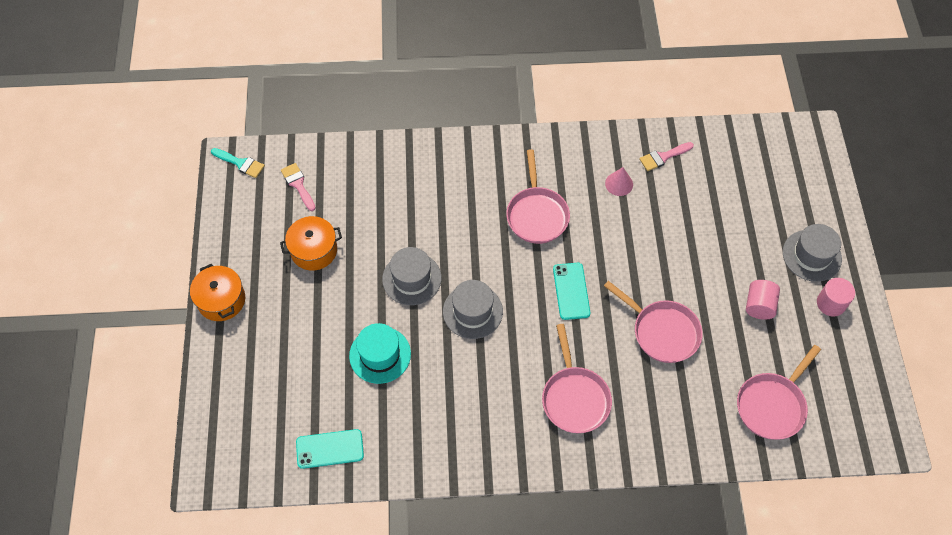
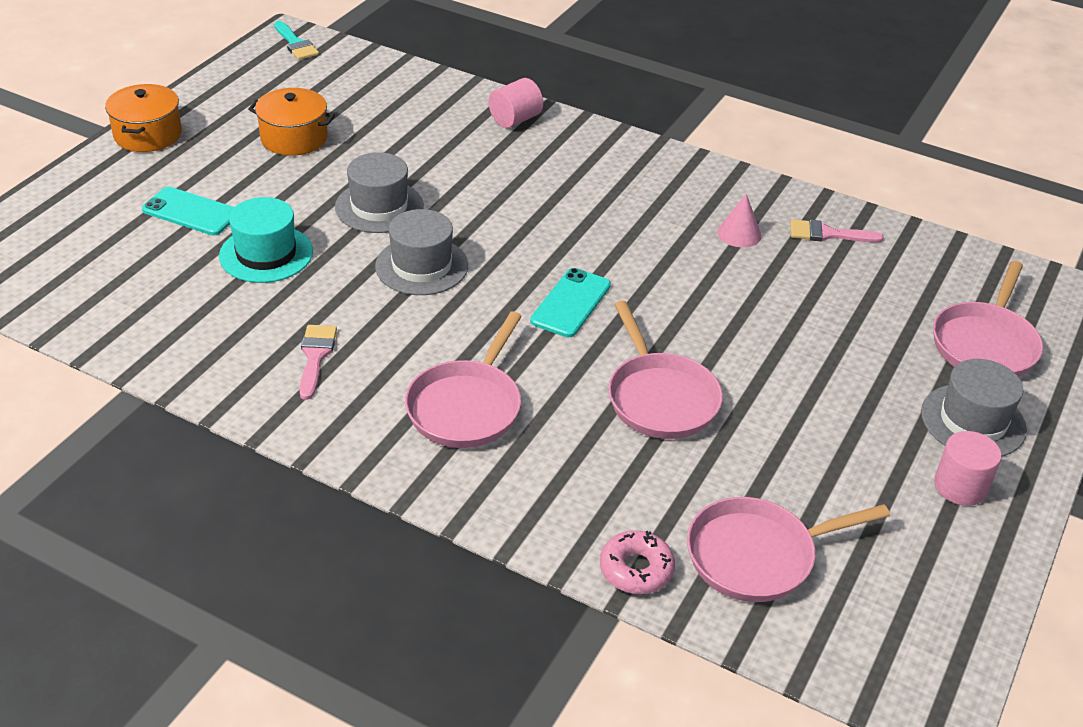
camera: 30 degrees right, 20 degrees down
pink brush [281,163,316,211] -> pink brush moved to [299,325,337,400]
turquoise phone [296,429,364,469] -> turquoise phone moved to [142,187,234,235]
pink pan [506,149,570,244] -> pink pan moved to [933,261,1043,377]
pink cylinder [746,280,780,320] -> pink cylinder moved to [489,78,543,128]
none -> pink donut [600,530,675,594]

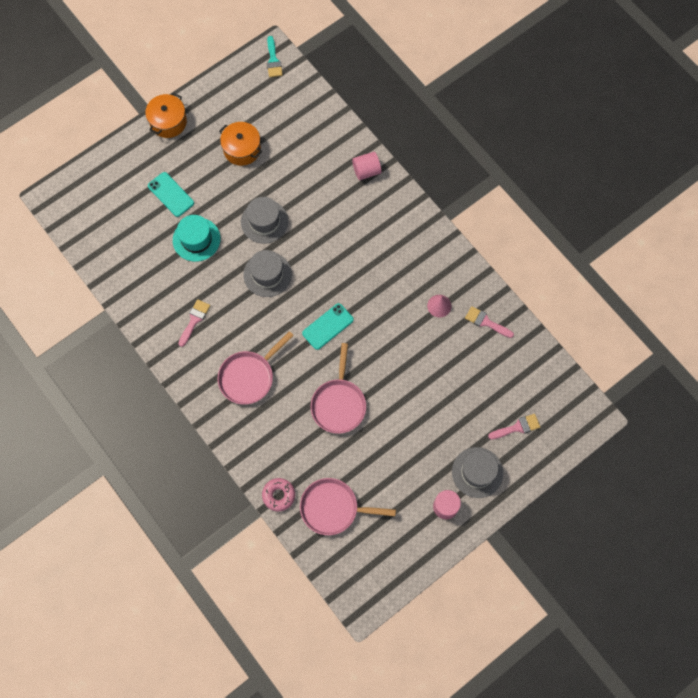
camera: 25 degrees right, 30 degrees up
pink pan [933,261,1043,377] -> pink brush [488,414,540,439]

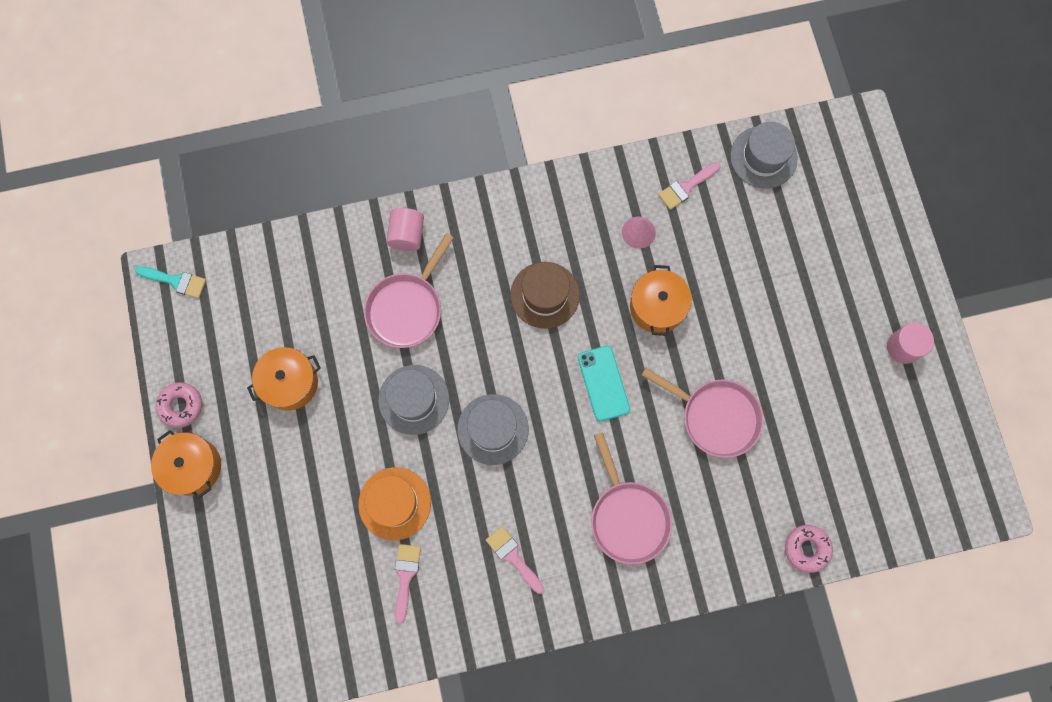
camera: 65 degrees left, 5 degrees up
turquoise phone [148,172,194,217] -> none
turquoise hat [173,215,220,262] -> orange hat [358,467,431,540]
pink pan [300,478,396,535] -> pink pan moved to [364,233,454,348]
grey hat [452,447,503,498] -> grey hat moved to [730,122,798,189]
pink brush [488,414,540,439] -> pink brush moved to [395,544,421,624]
none -> pink donut [156,382,202,428]
none -> brown hat [511,262,580,329]
none -> orange pot [630,265,692,336]

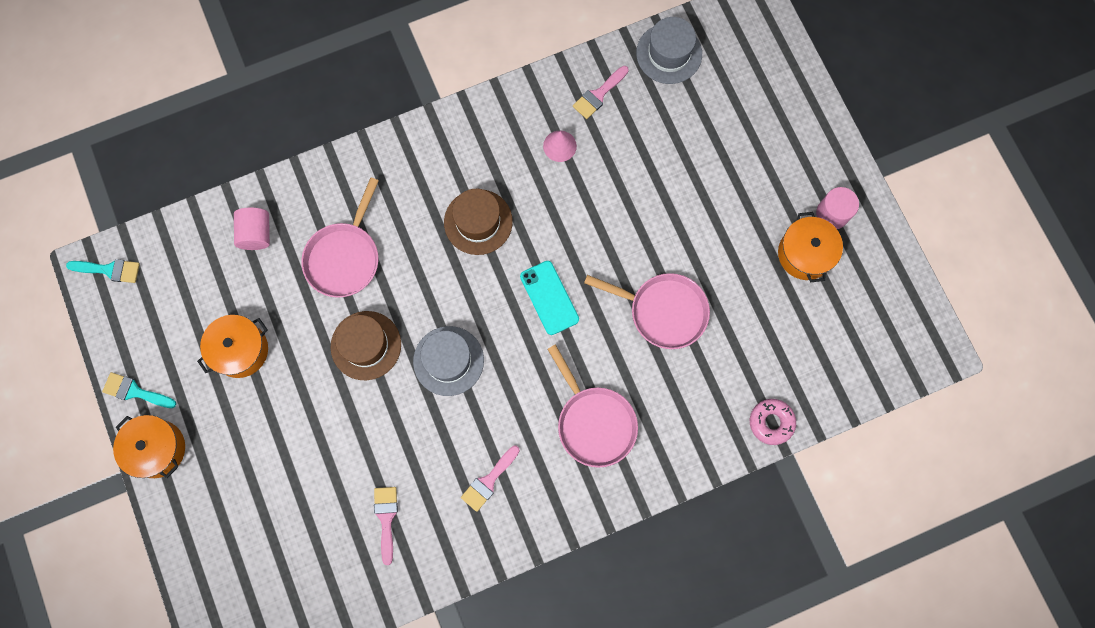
camera: 10 degrees left, 0 degrees up
pink donut [156,382,202,428] -> turquoise brush [102,372,176,408]
orange hat [358,467,431,540] -> none
grey hat [378,365,449,435] -> brown hat [331,311,401,380]
pink cylinder [386,208,424,251] -> pink cylinder moved to [234,208,270,250]
pink brush [486,526,544,594] -> pink brush turned 90 degrees counterclockwise [461,446,520,512]
orange pot [630,265,692,336] -> orange pot moved to [778,212,843,282]

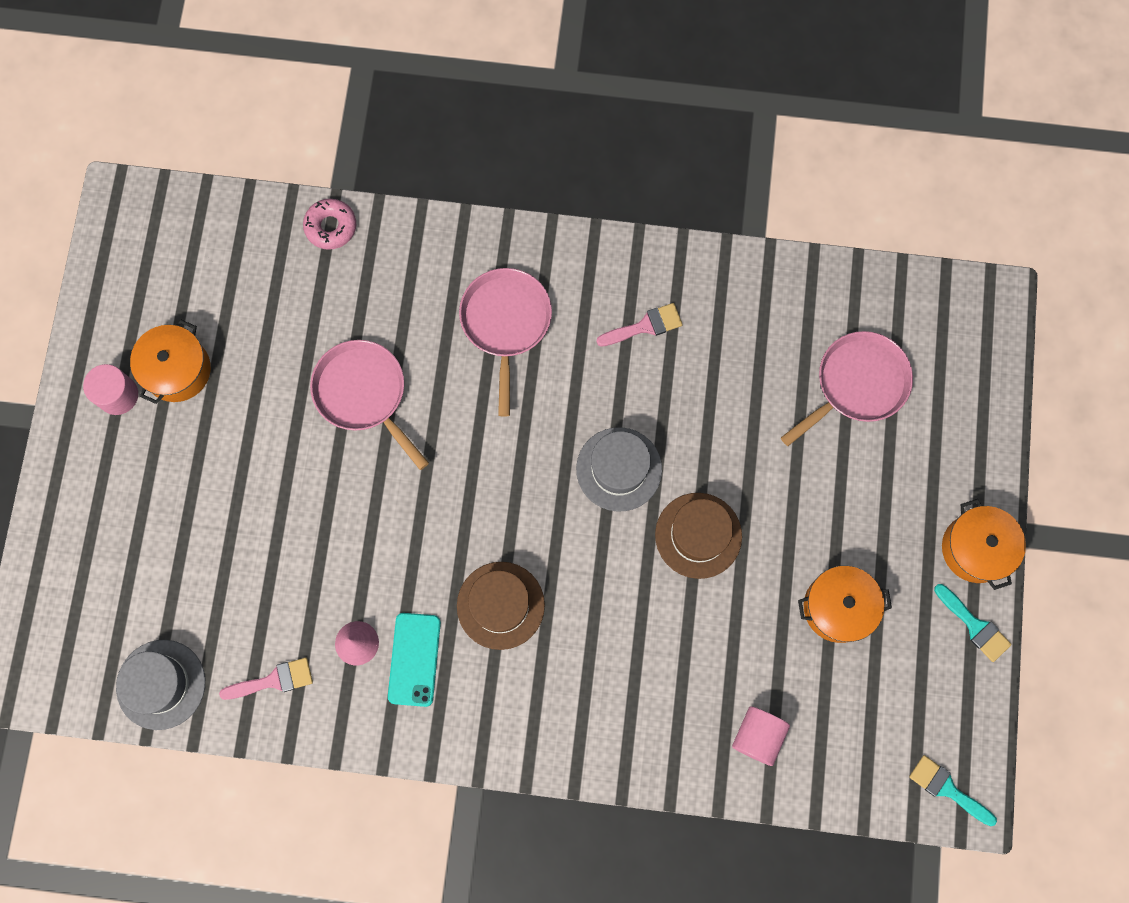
camera: 150 degrees left, 0 degrees up
pink pan [301,177,379,298] -> pink pan moved to [781,331,913,446]
pink brush [374,487,398,565] -> none
turquoise phone [520,261,579,335] -> turquoise phone moved to [388,613,441,707]

